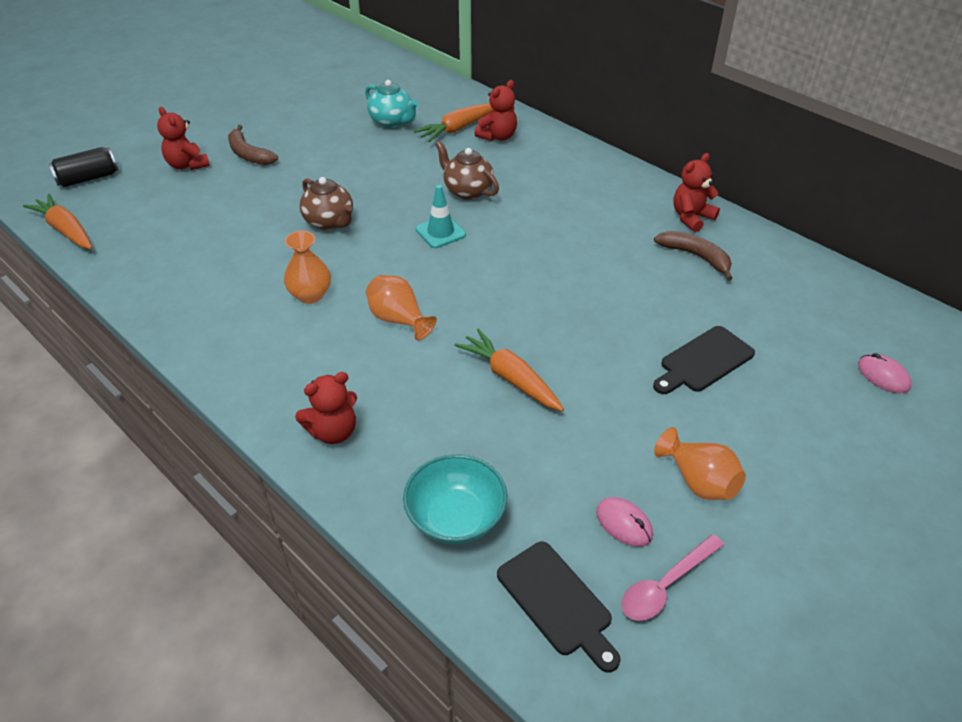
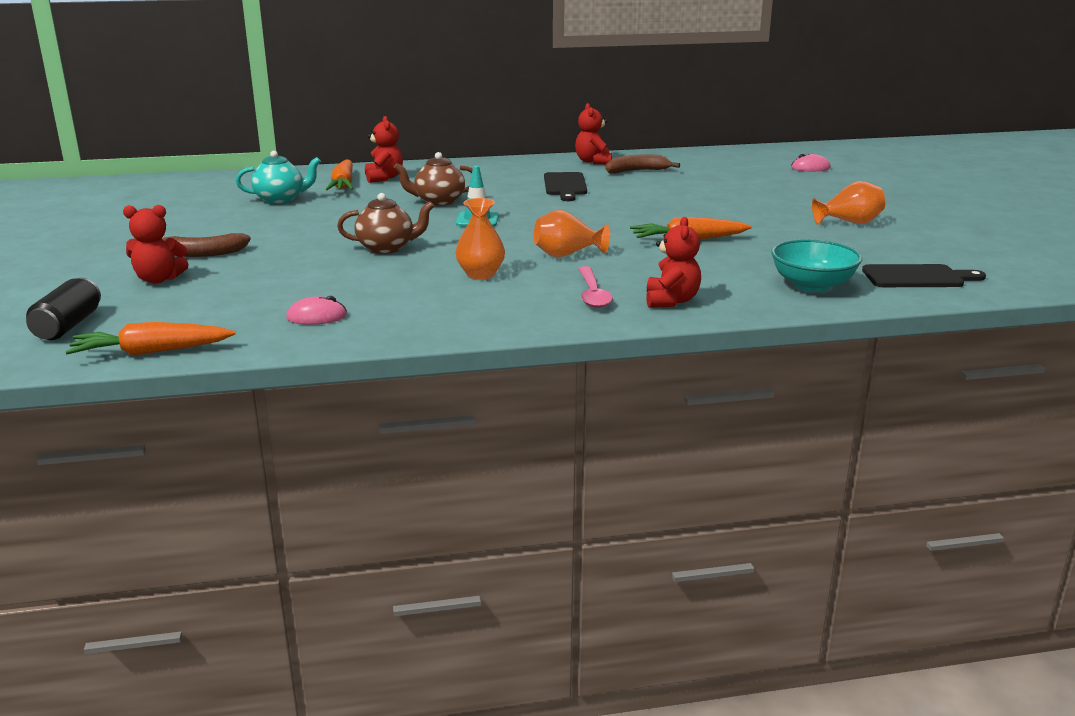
camera: 55 degrees left, 20 degrees down
pink mouse [596,497,653,547] -> pink mouse moved to [286,296,347,325]
pink spoon [621,534,724,621] -> pink spoon moved to [578,266,613,308]
black cutting board [653,326,755,394] -> black cutting board moved to [544,172,587,201]

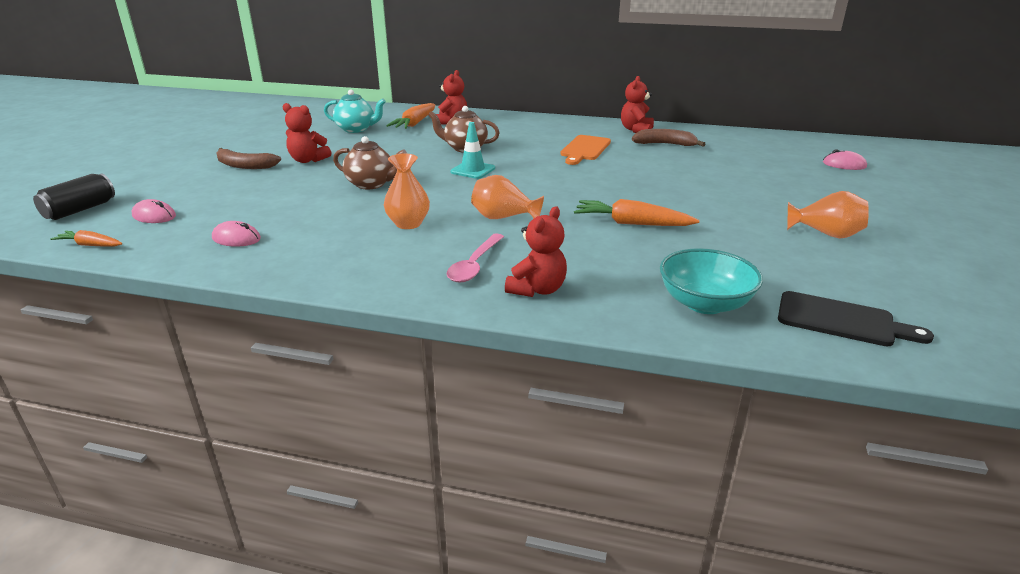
camera: 25 degrees right, 5 degrees up
orange carrot [65,322,235,356] -> orange carrot [50,230,122,247], size x0.59
red teddy bear [123,205,189,283] -> red teddy bear moved to [282,103,331,163]
black cutting board [544,172,587,201] -> orange cutting board [560,135,611,165]
none -> pink mouse [132,199,176,223]

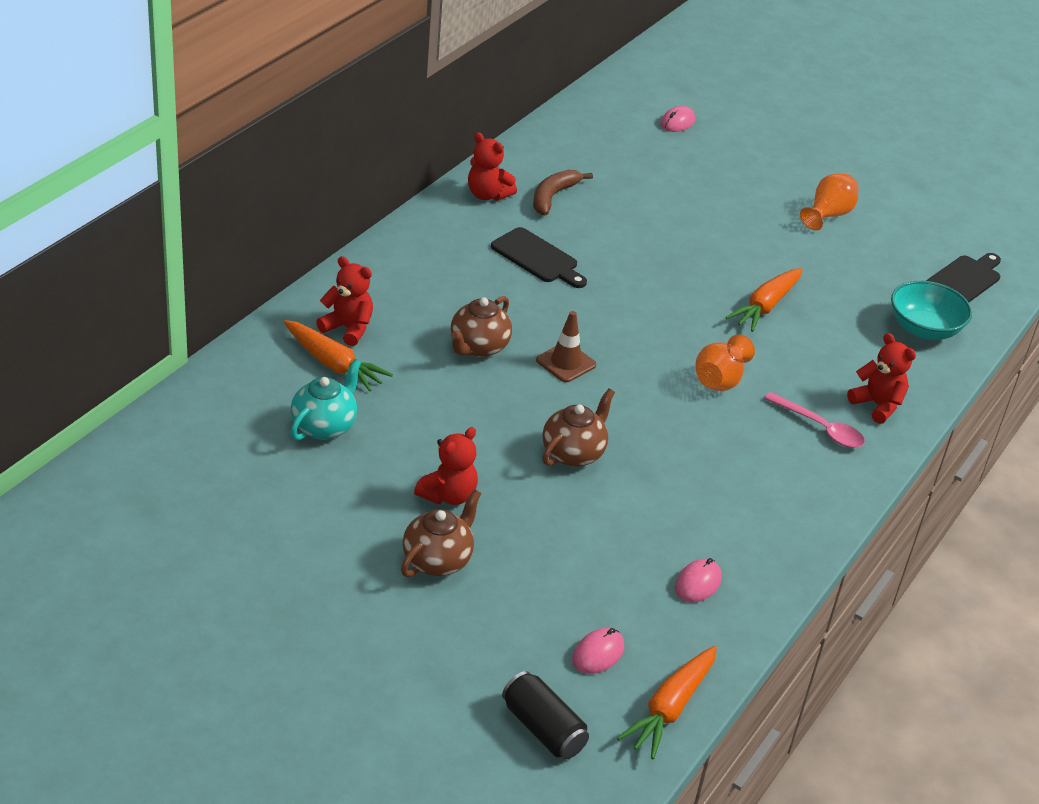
camera: 75 degrees left, 10 degrees up
orange carrot [50,230,122,247] -> orange carrot [617,646,717,759], size x1.69
brown banana [217,148,281,169] -> brown teapot [401,489,481,577]
orange vase [384,154,430,229] -> none
turquoise traffic cone [450,122,495,179] -> brown traffic cone [536,311,596,382]
orange cutting board [560,135,611,165] -> black cutting board [491,227,587,288]

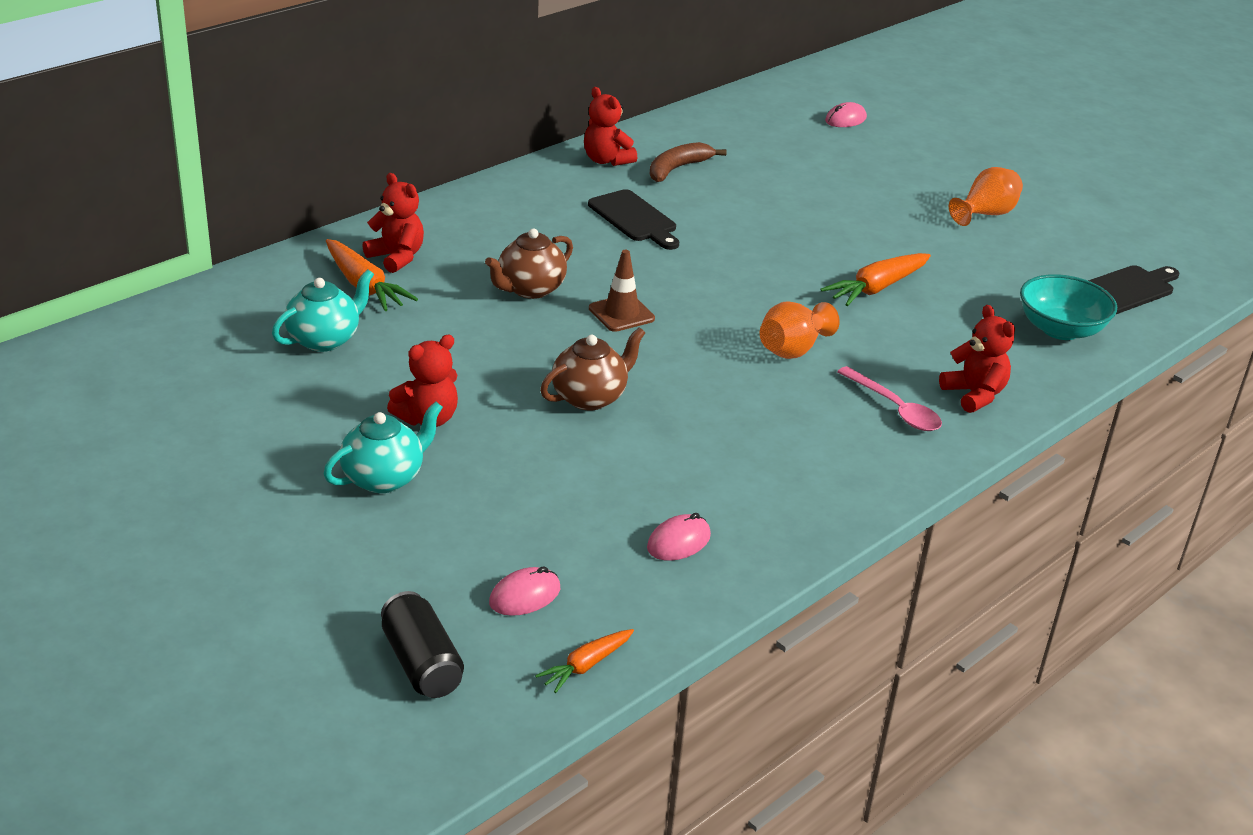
camera: 15 degrees right, 5 degrees down
brown teapot [401,489,481,577] -> turquoise teapot [324,401,443,493]
orange carrot [617,646,717,759] -> orange carrot [535,629,634,693], size x0.59

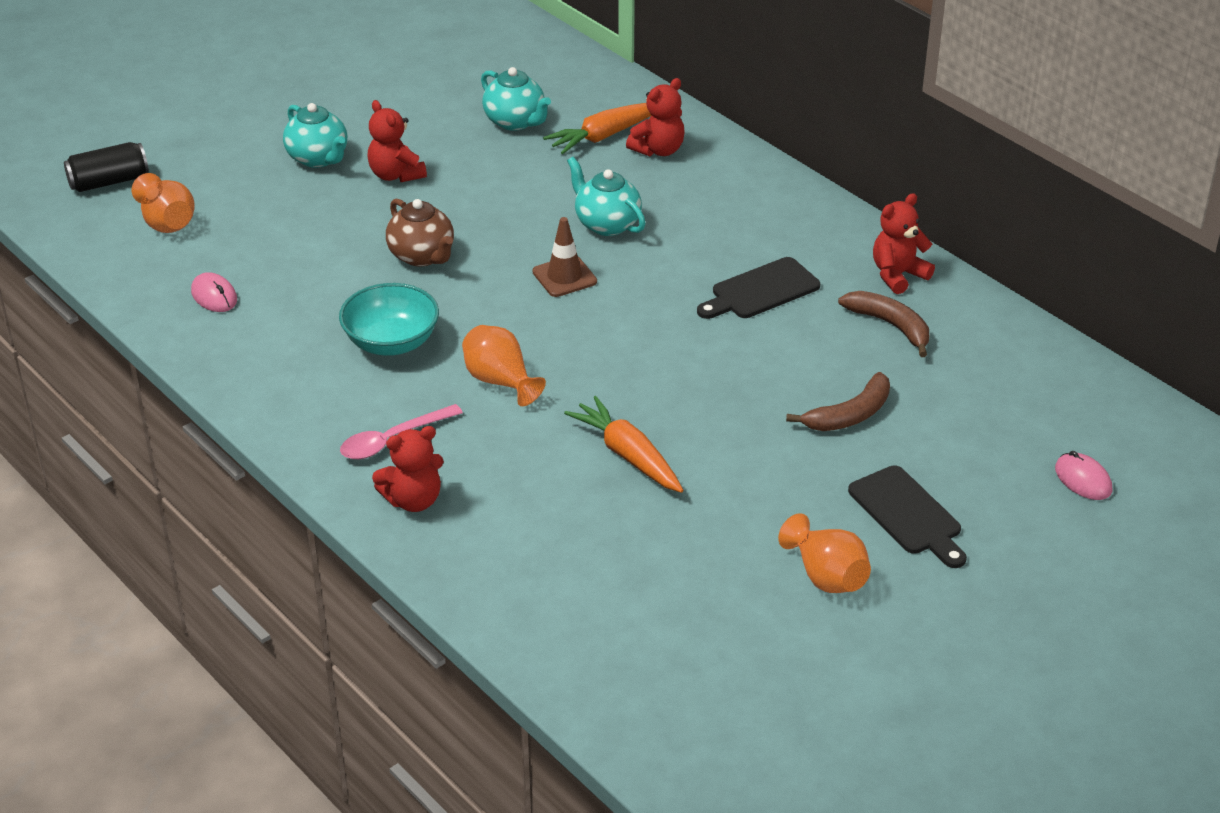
camera: 95 degrees right, 5 degrees up
brown teapot [485,229,573,299] -> turquoise teapot [567,156,646,236]
pink mouse [489,566,560,616] -> orange vase [132,173,195,233]
orange carrot [535,629,634,693] -> none
turquoise bowl [1020,274,1117,340] -> turquoise bowl moved to [339,283,439,356]
black cutting board [1088,265,1179,314] -> black cutting board moved to [848,465,967,568]
none -> brown banana [786,372,890,431]

